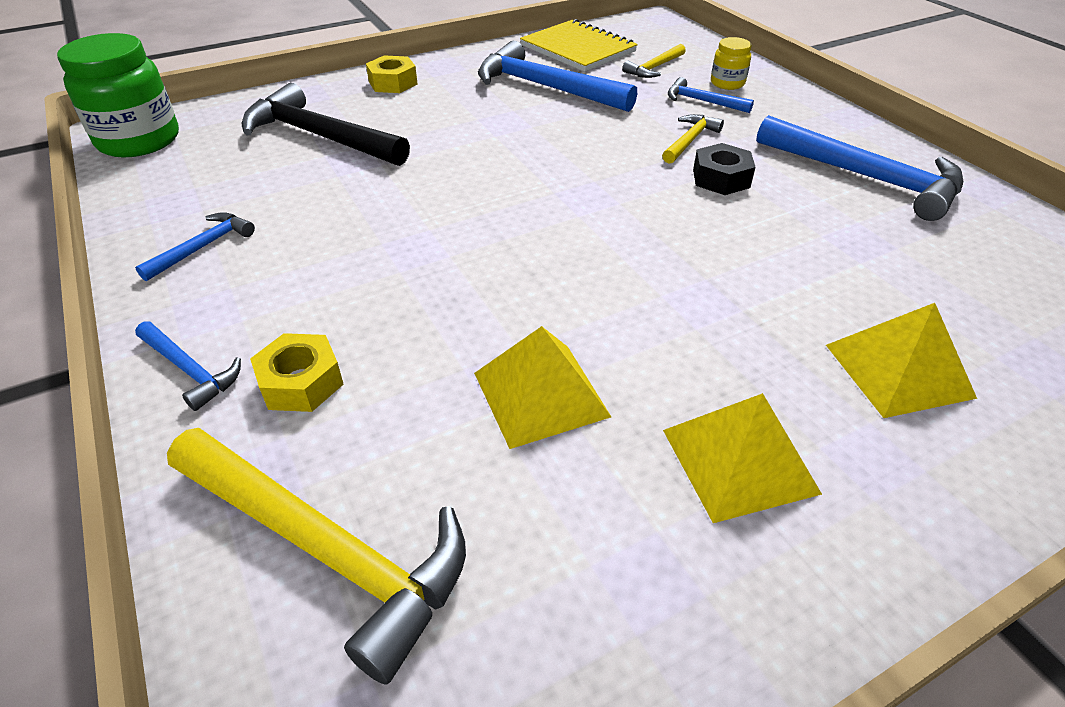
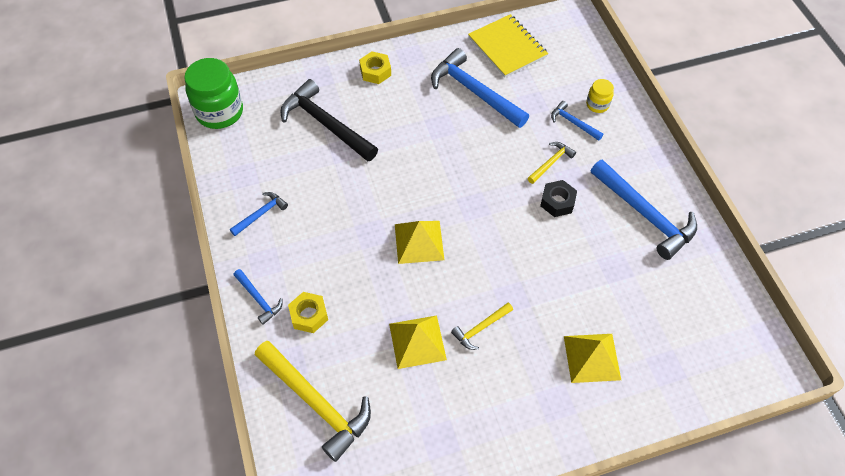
camera: 10 degrees right, 15 degrees up
yellow hammer [622,44,686,78] -> yellow hammer moved to [451,303,513,350]
yellow pyramid [663,393,822,523] -> yellow pyramid moved to [395,221,444,264]

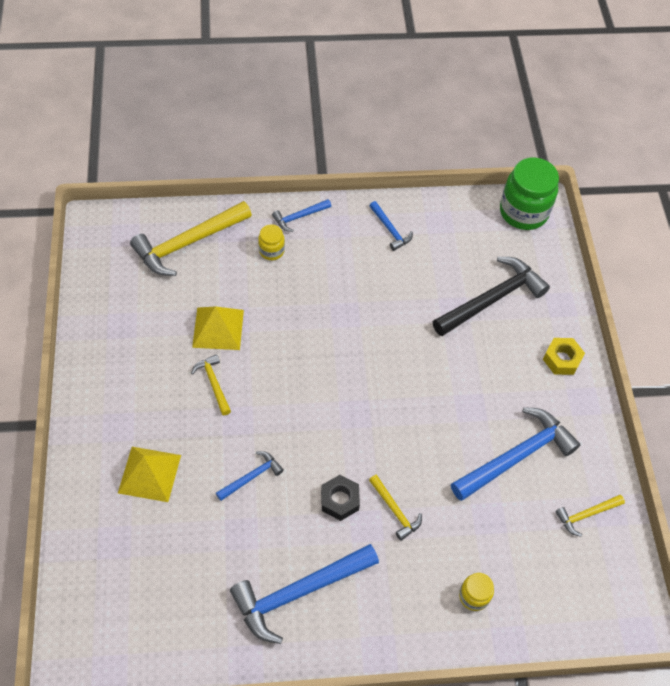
camera: 100 degrees right, 0 degrees up
yellow nut [288,292,328,333] -> yellow jar [258,224,285,260]
yellow pyramid [395,221,444,264] -> none
yellow notebook [468,14,548,77] -> yellow hammer [555,495,625,537]
blue hammer [551,101,604,141] -> blue hammer moved to [216,451,284,501]

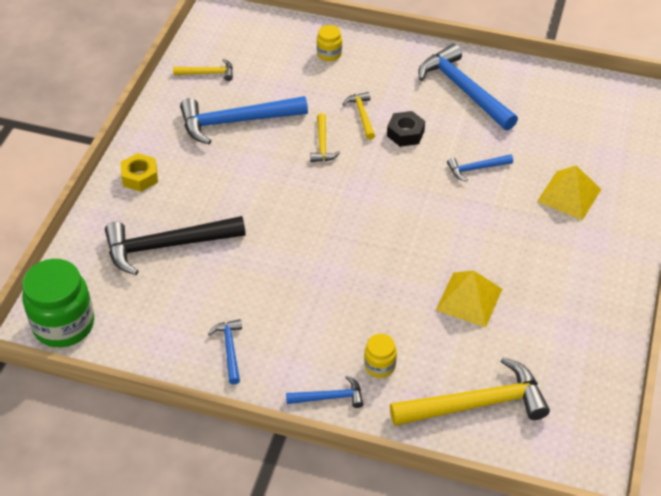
camera: 155 degrees left, 10 degrees down
yellow hammer [191,354,231,415] -> yellow hammer moved to [310,113,340,162]
blue hammer [230,544,379,644] -> blue hammer turned 120 degrees counterclockwise [419,44,518,130]

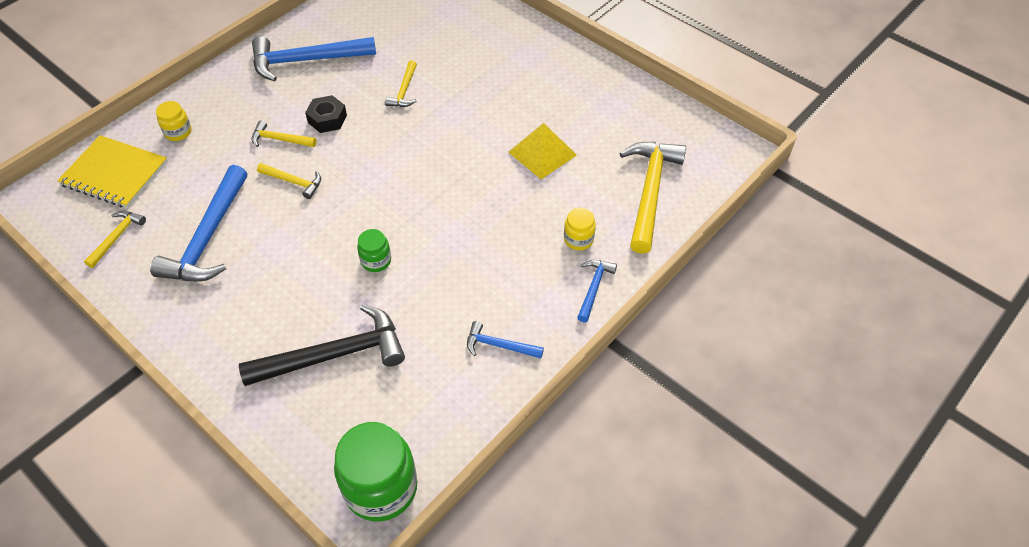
camera: 65 degrees left, 5 degrees up
black hammer [105,216,246,275] -> black hammer turned 120 degrees counterclockwise [239,304,405,386]
yellow nut [121,153,158,192] -> none
blue hammer [447,154,513,181] -> yellow hammer [385,60,417,107]
yellow pyramid [537,166,601,220] -> none
none -> yellow notebook [57,135,168,208]
none -> green jar [357,229,391,272]

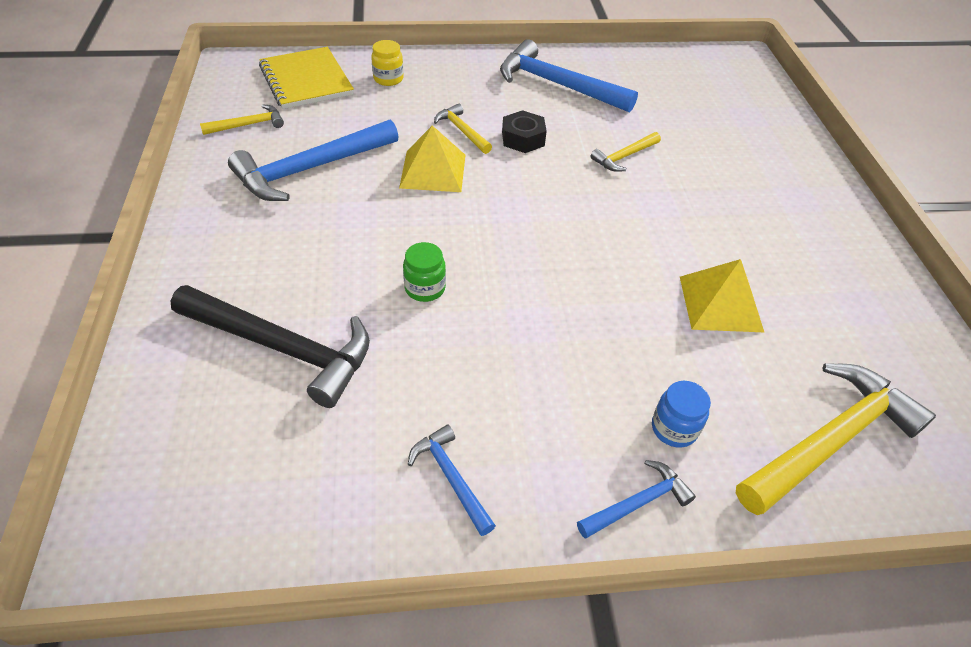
camera: 40 degrees right, 5 degrees down
yellow hammer [257,163,321,199] -> yellow pyramid [399,125,465,192]
green jar [334,422,417,521] -> none
yellow jar [564,208,596,250] -> blue jar [652,381,711,447]

